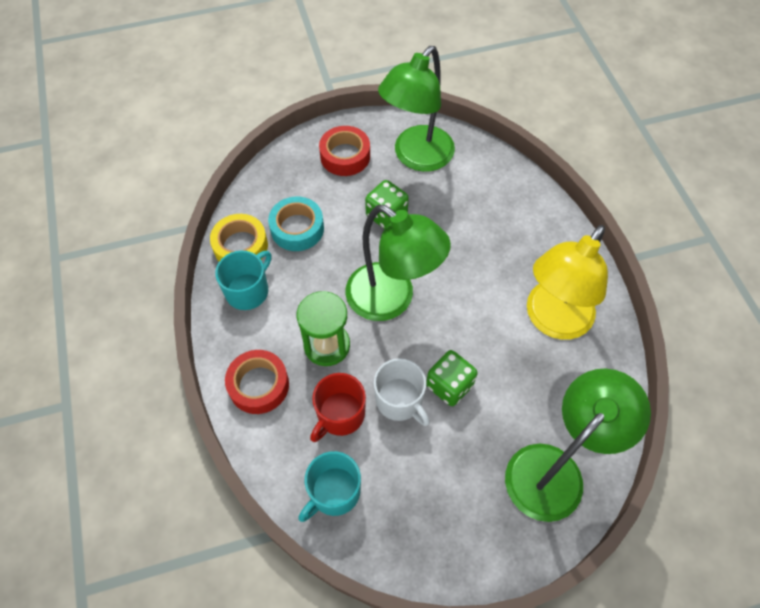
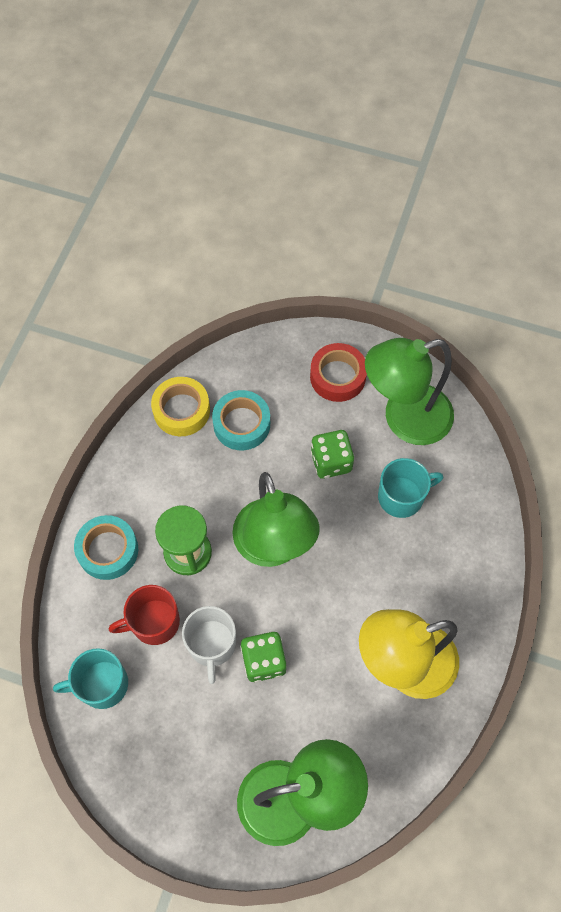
camera: 35 degrees right, 5 degrees up
turquoise mug [215,250,272,310] -> turquoise mug moved to [378,458,444,518]
red tape [225,350,289,414] -> turquoise tape [74,515,138,580]

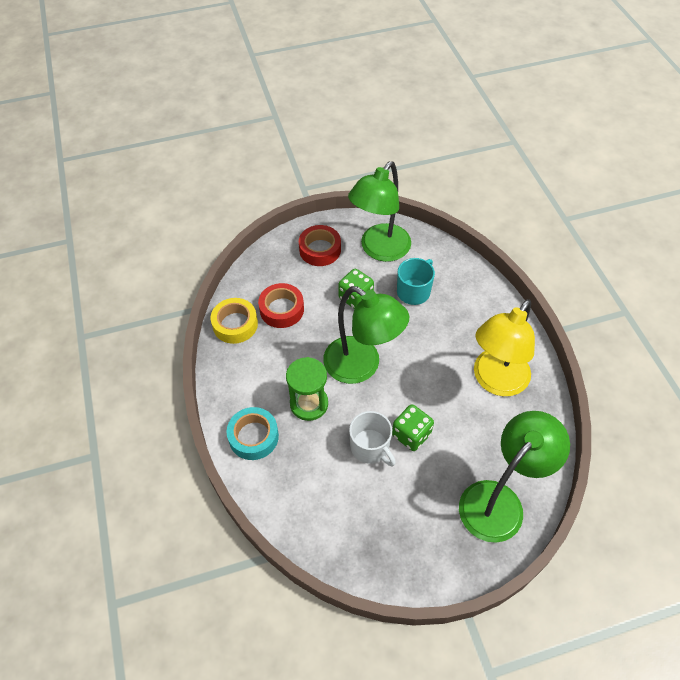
camera: 35 degrees left, 10 degrees down
turquoise mug [53,648,128,709] -> none
red mug [109,585,180,645] -> none
turquoise tape [212,390,270,450] -> red tape [258,283,304,328]

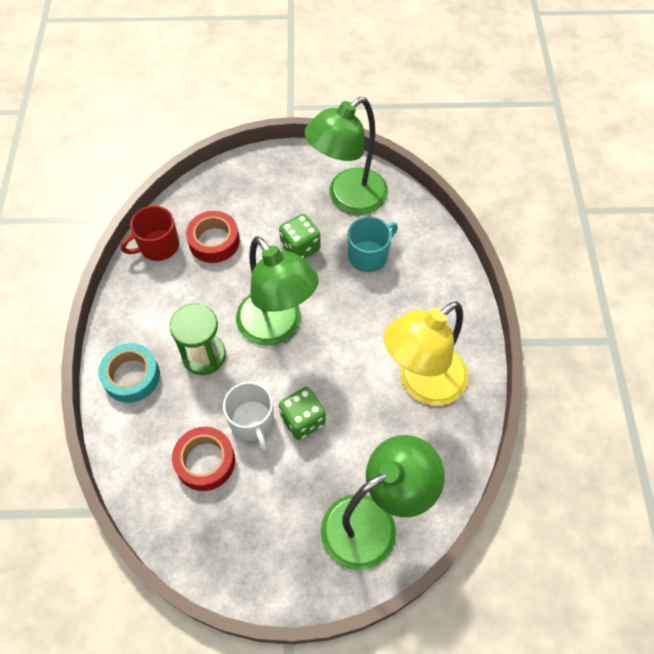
camera: 15 degrees right, 5 degrees up
yellow tape [211,298,258,344] -> red mug [121,206,179,261]
red tape [299,225,341,266] -> red tape moved to [172,427,235,491]

